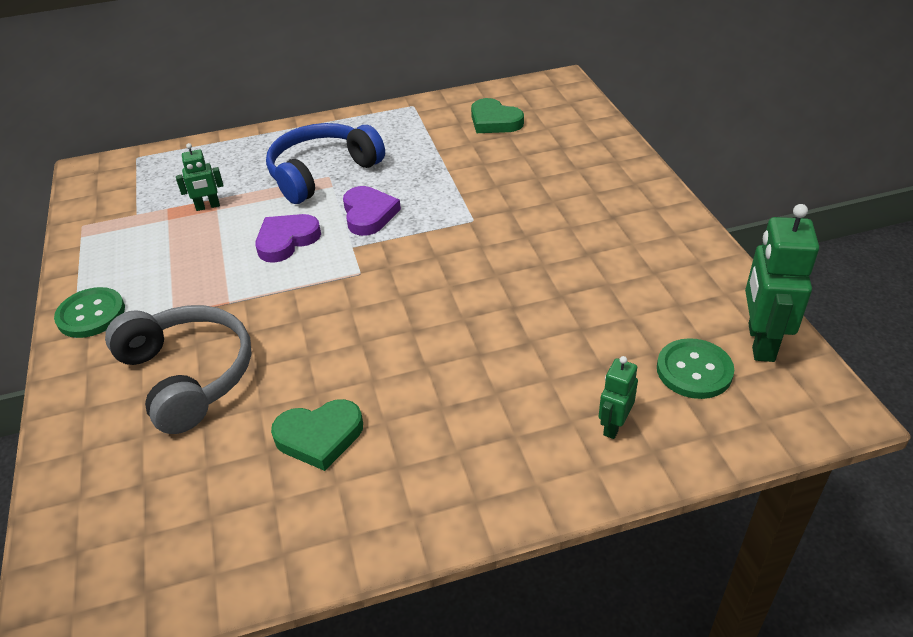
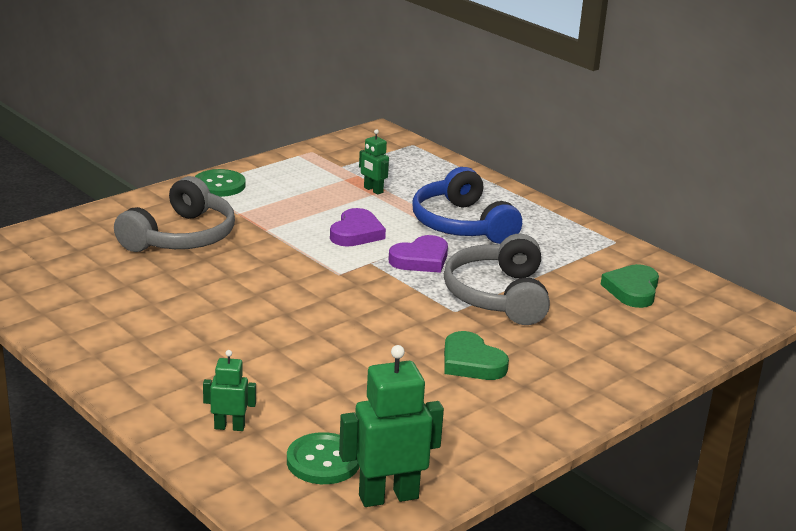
camera: 60 degrees right, 15 degrees down
purple heart [255,214,321,263] -> purple heart turned 90 degrees clockwise [330,208,386,247]
blue headphones [266,123,385,204] -> blue headphones turned 135 degrees counterclockwise [412,167,522,244]
green heart [271,399,363,471] -> green heart moved to [444,331,509,380]
none -> grey headphones [444,234,550,325]

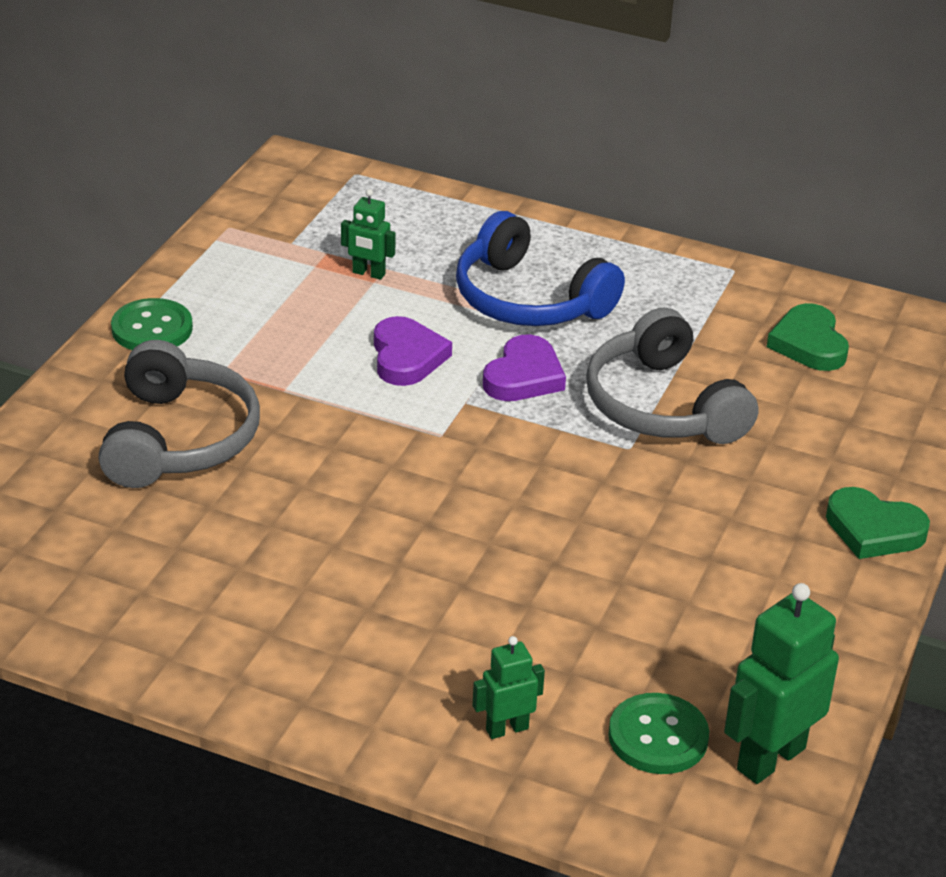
camera: 25 degrees left, 10 degrees up
green heart [444,331,509,380] -> green heart moved to [826,487,930,559]

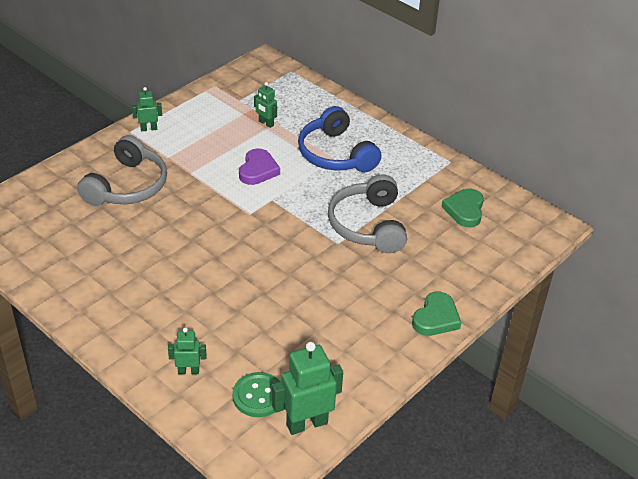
camera: 20 degrees right, 5 degrees up
green button [111,298,193,350] -> green robot [132,87,162,131]
purple heart [483,334,566,401] -> none
green heart [826,487,930,559] -> green heart turned 105 degrees counterclockwise [412,292,461,336]

